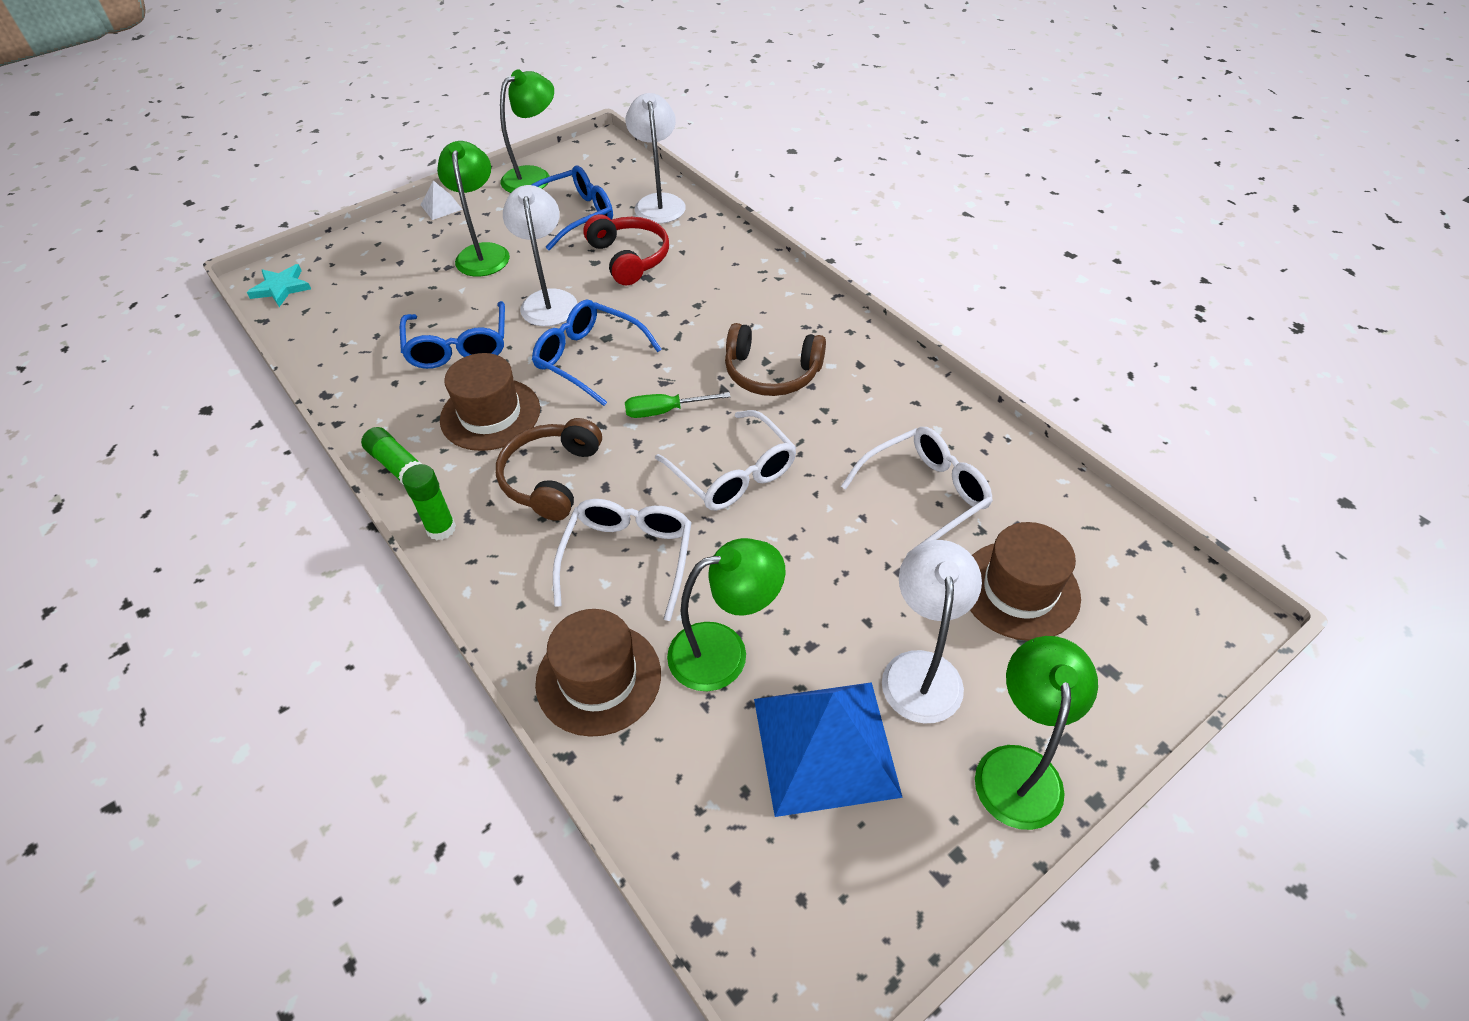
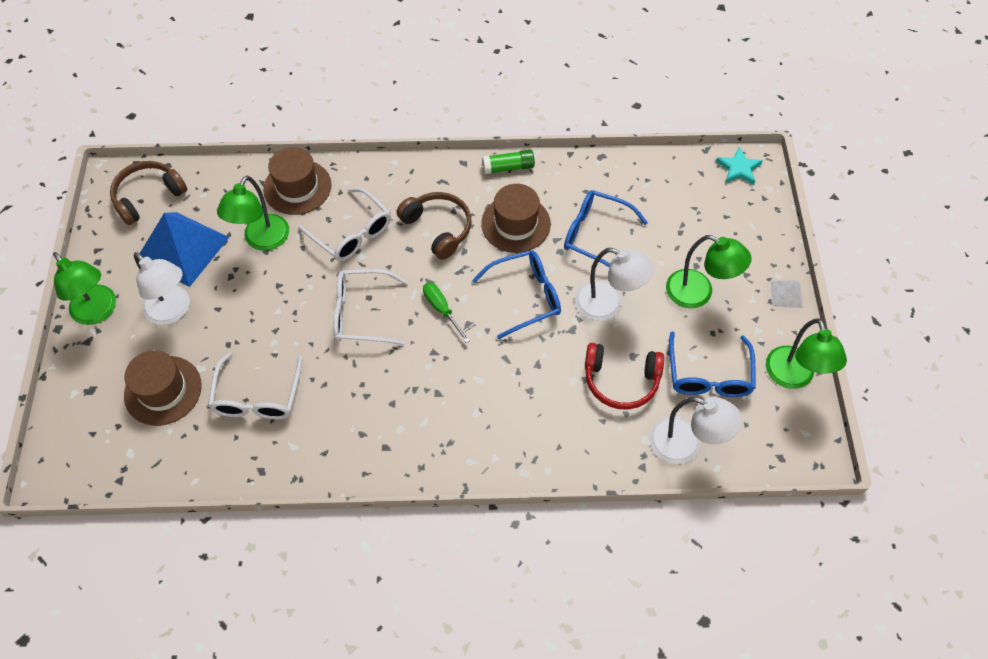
camera: 125 degrees right, 10 degrees up
green glue stick [402,464,456,540] -> none
green screwdriver [625,392,731,418] -> green screwdriver turned 60 degrees counterclockwise [423,282,470,343]
brown headphones [725,323,826,396] -> brown headphones moved to [110,161,187,225]

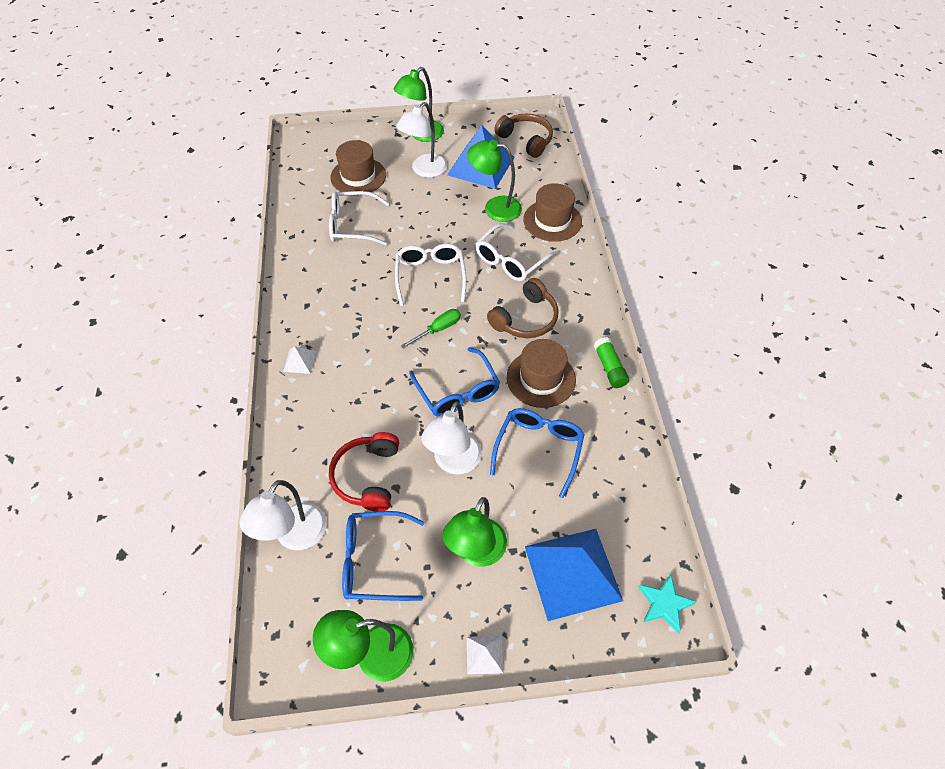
camera: 85 degrees right, 5 degrees down
none -> white pyramid [283,346,317,374]
none -> blue pyramid [525,529,623,621]

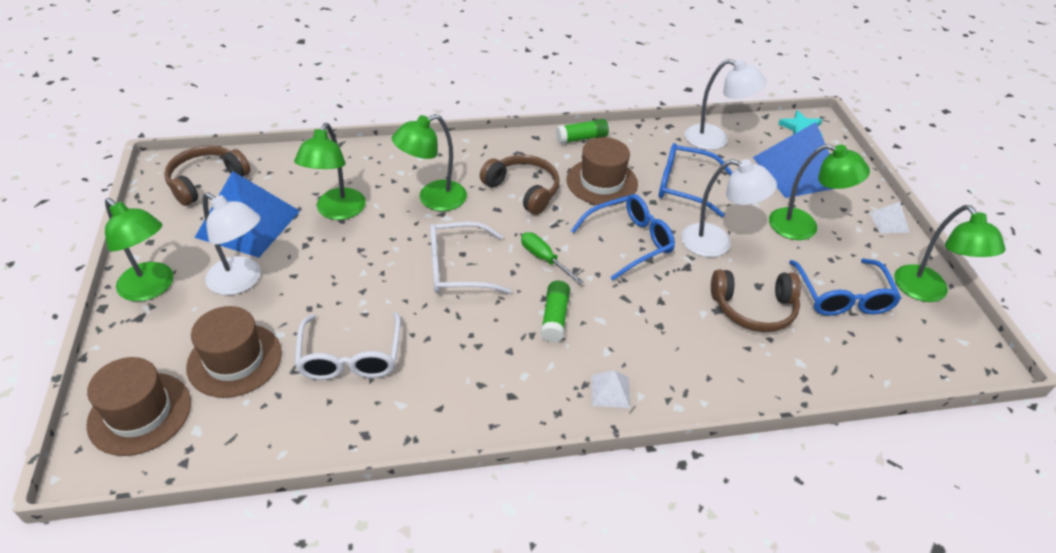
camera: 95 degrees left, 10 degrees down
white lamp [240,480,326,550] -> white lamp moved to [685,59,767,150]
red headphones [329,432,399,512] -> brown headphones [711,270,801,332]
white glasses [475,223,557,281] -> green lamp [392,114,467,211]
brown hat [523,183,582,242] -> brown hat moved to [86,357,191,456]
none -> green glue stick [540,280,570,343]

